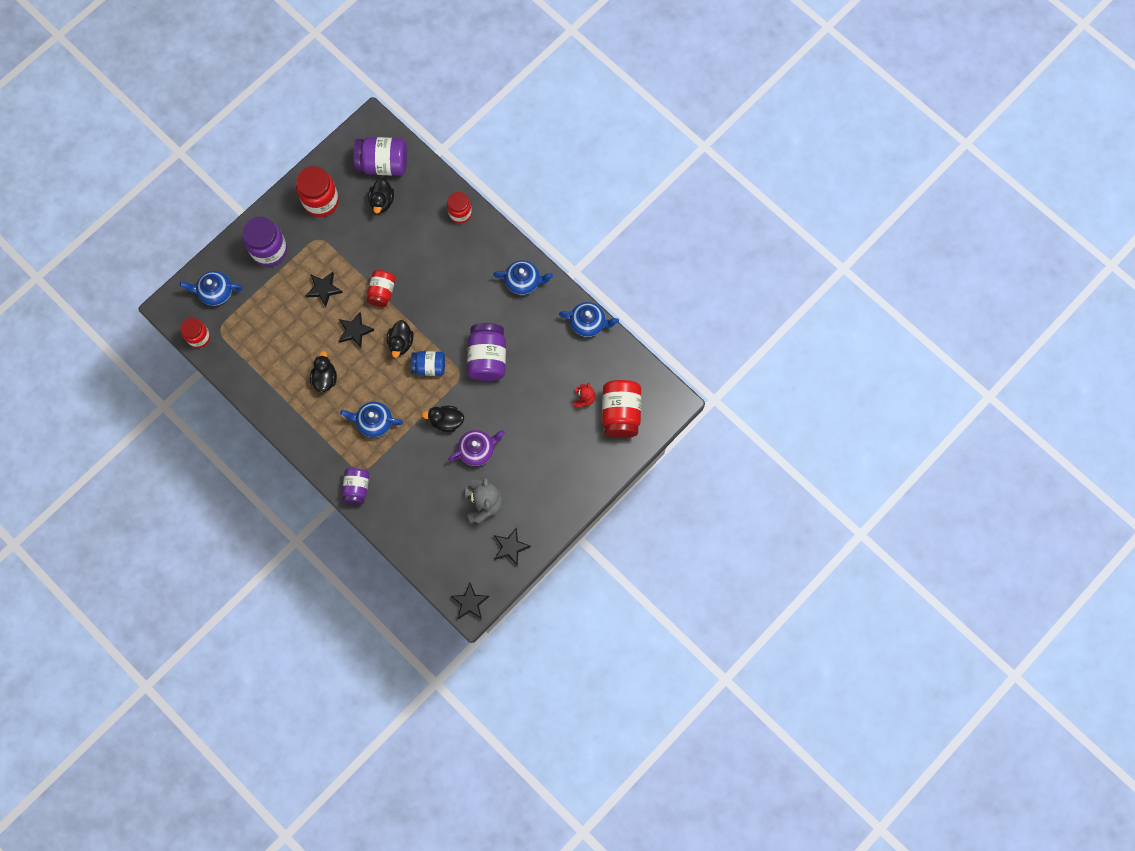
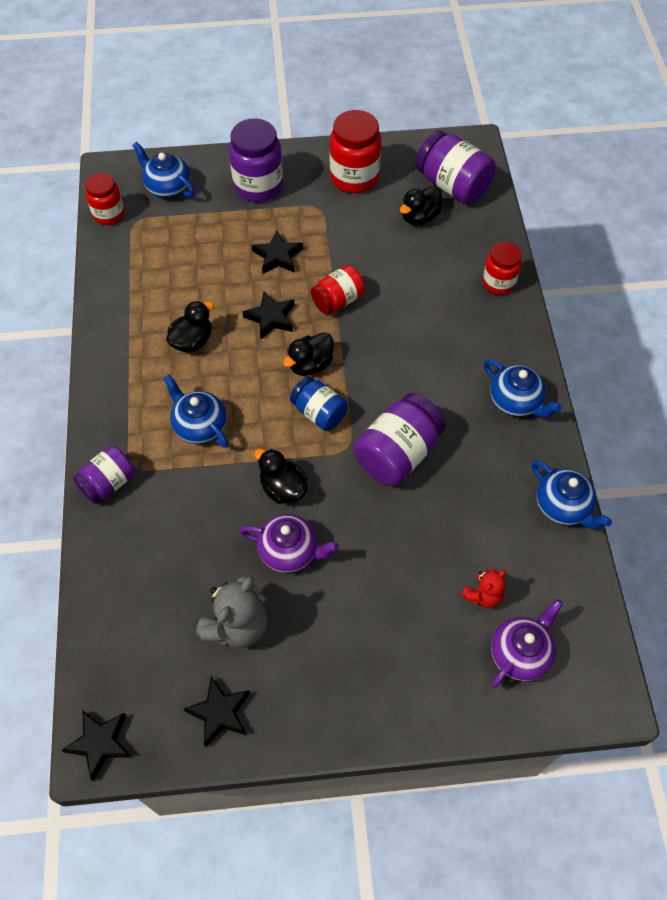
camera: 40 degrees right, 15 degrees down
red jar [602,380,641,438] -> purple teapot [491,599,563,688]

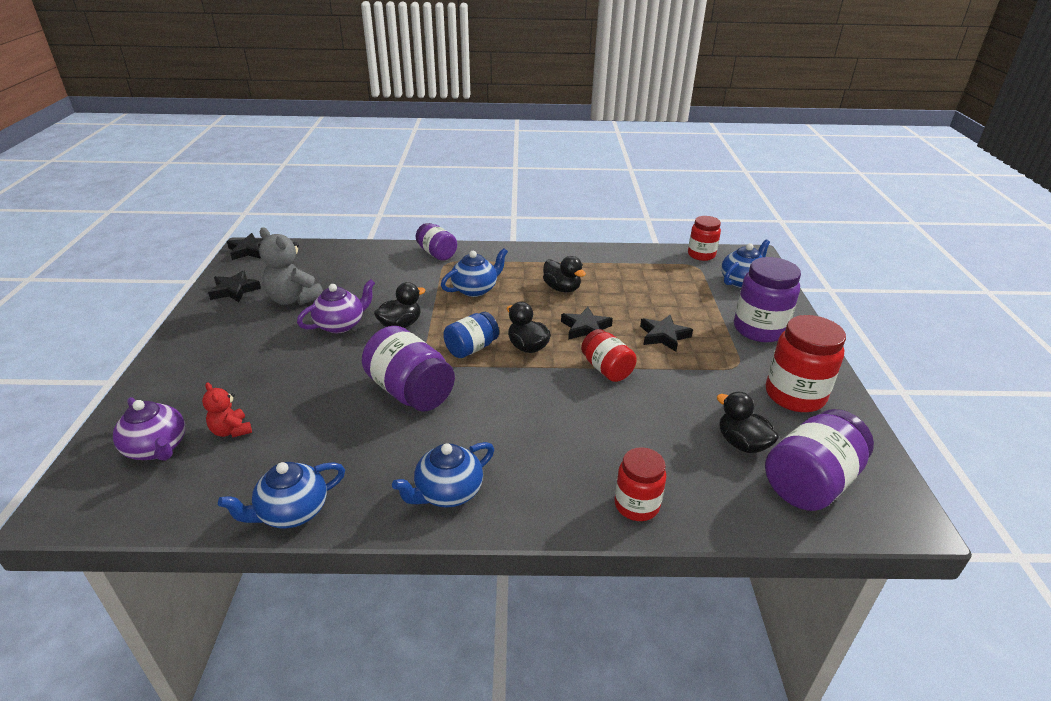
camera: 95 degrees right, 25 degrees down
purple teapot [240,514,339,573] -> purple teapot turned 150 degrees counterclockwise [297,279,375,333]

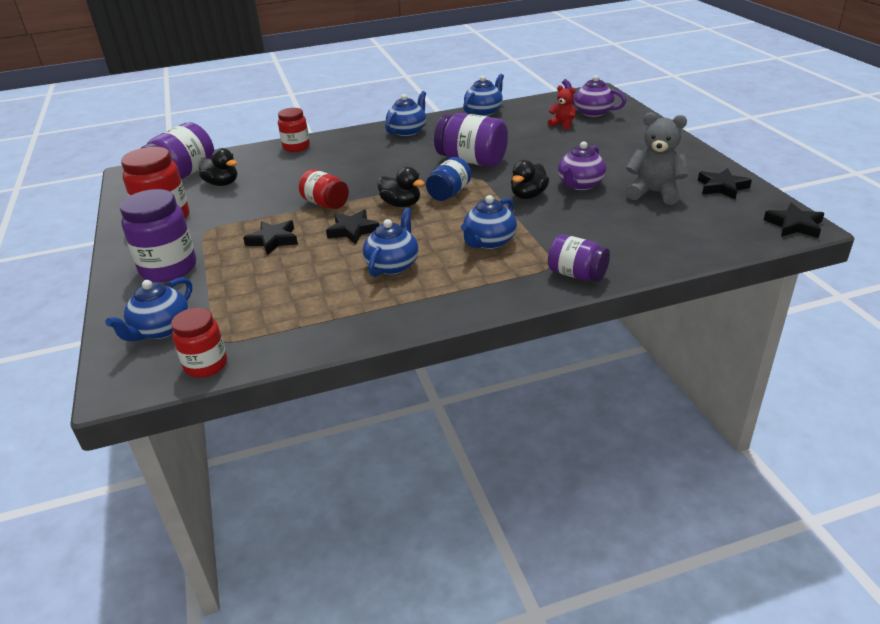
camera: 165 degrees right, 0 degrees up
black duck [543,256,586,292] -> blue teapot [363,208,419,277]

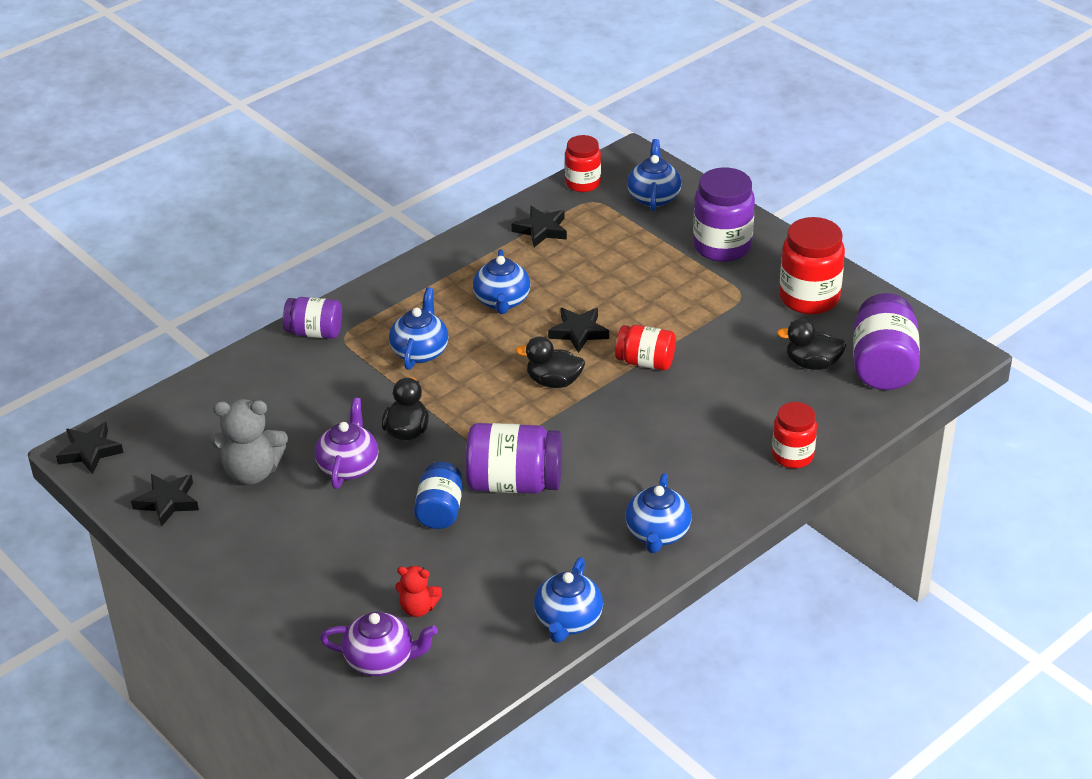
camera: 155 degrees right, 5 degrees up
black star [243,220,298,255] -> black star moved to [511,206,567,247]
blue jar [426,157,471,201] -> blue jar moved to [414,462,463,529]

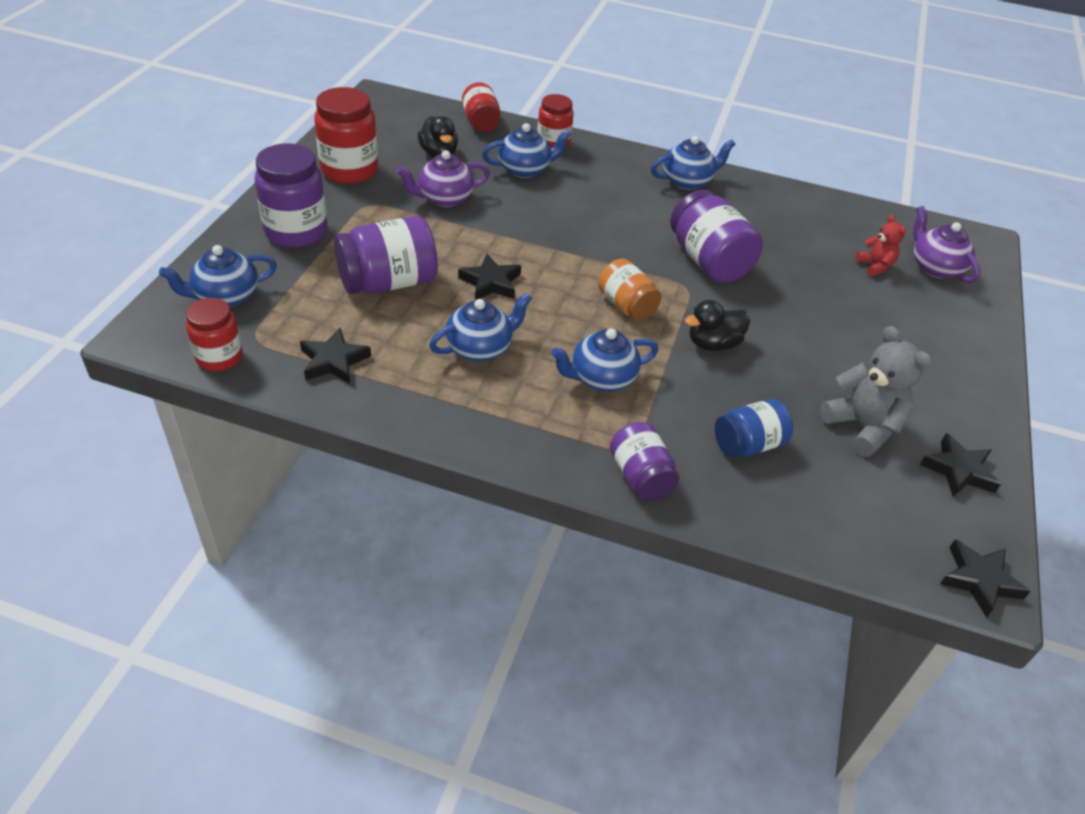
camera: 125 degrees left, 5 degrees up
purple teapot [315,398,379,489] -> purple teapot moved to [397,150,490,207]
blue jar [414,462,463,529] -> blue jar moved to [715,399,793,457]
black duck [516,336,585,388] -> none
blue teapot [534,557,603,643] -> blue teapot moved to [482,123,572,178]
red jar [615,325,676,370] -> red jar moved to [462,82,500,132]
purple jar [853,293,920,390] -> purple jar moved to [334,216,438,294]
none -> orange jar [598,258,661,321]

